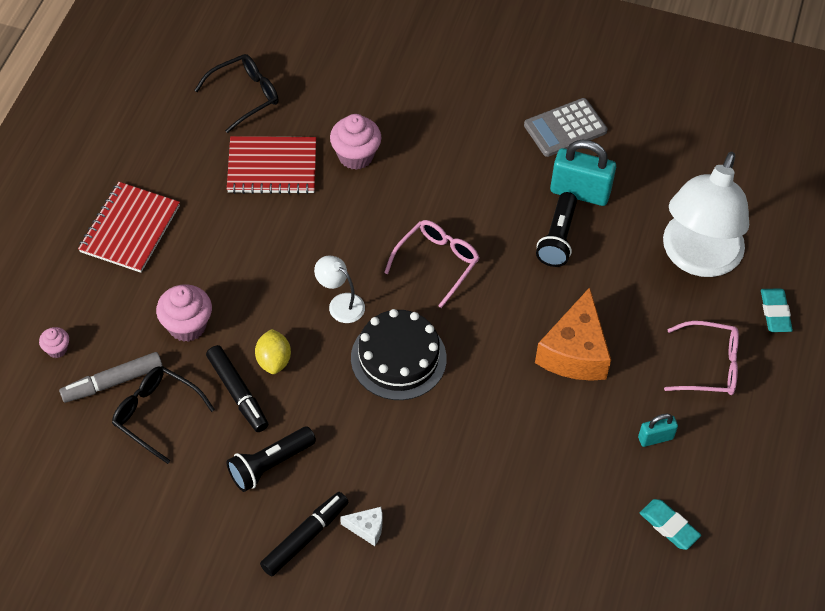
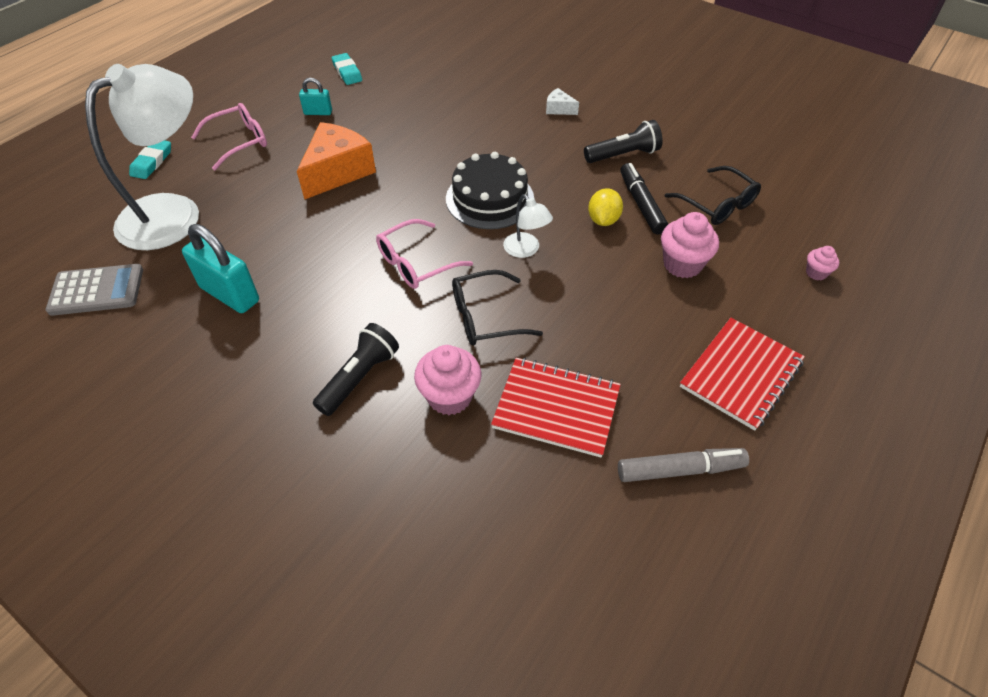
camera: 160 degrees left, 5 degrees down
grey marker [59,352,163,403] -> grey marker moved to [618,448,749,482]
black glasses [194,54,279,133] -> black glasses moved to [452,270,543,346]
black marker [260,492,348,576] -> none
grey calculator [524,98,608,157] -> grey calculator moved to [46,264,143,316]
black flashlight [536,192,577,267] -> black flashlight moved to [313,323,399,416]
pink glasses [664,321,739,395] -> pink glasses turned 120 degrees clockwise [191,103,267,170]

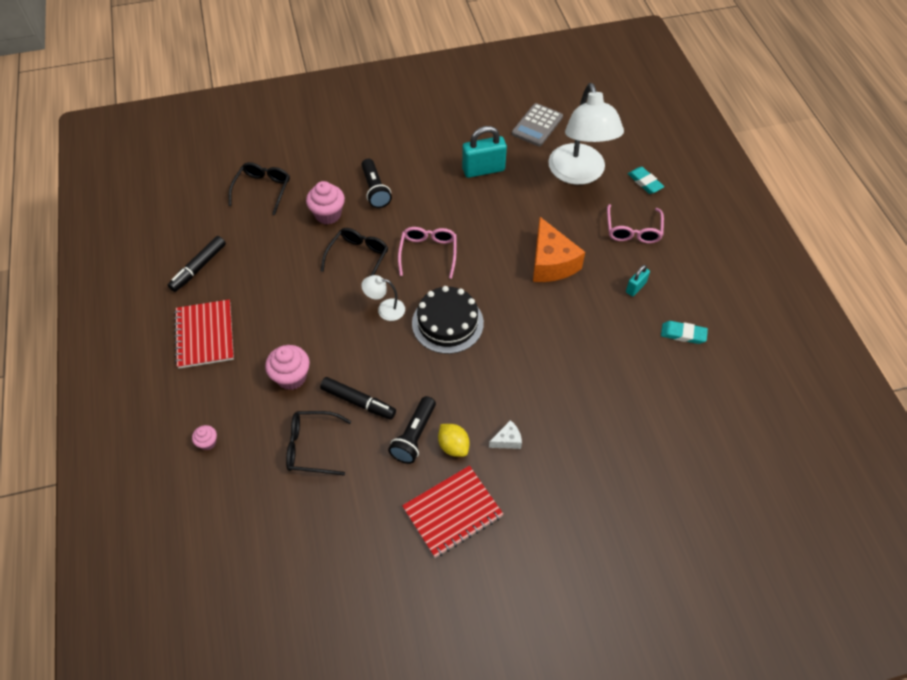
camera: 130 degrees right, 5 degrees up
red notebook [491,357,621,458] -> red notebook moved to [402,466,503,558]
yellow lemon [588,188,623,226] -> yellow lemon moved to [438,424,470,457]
grey marker [618,448,749,482] -> black marker [168,236,226,292]
none -> black glasses [229,162,290,215]

